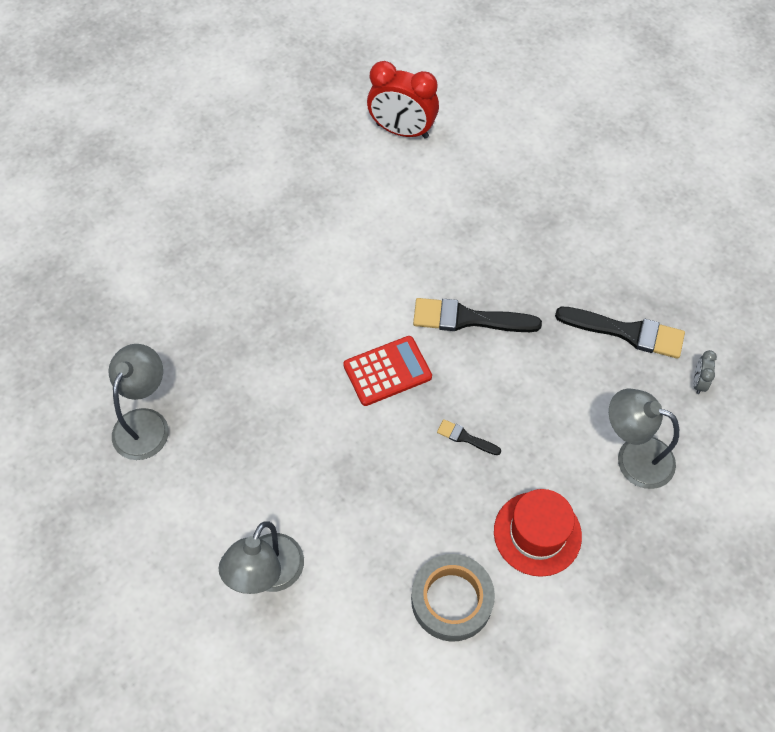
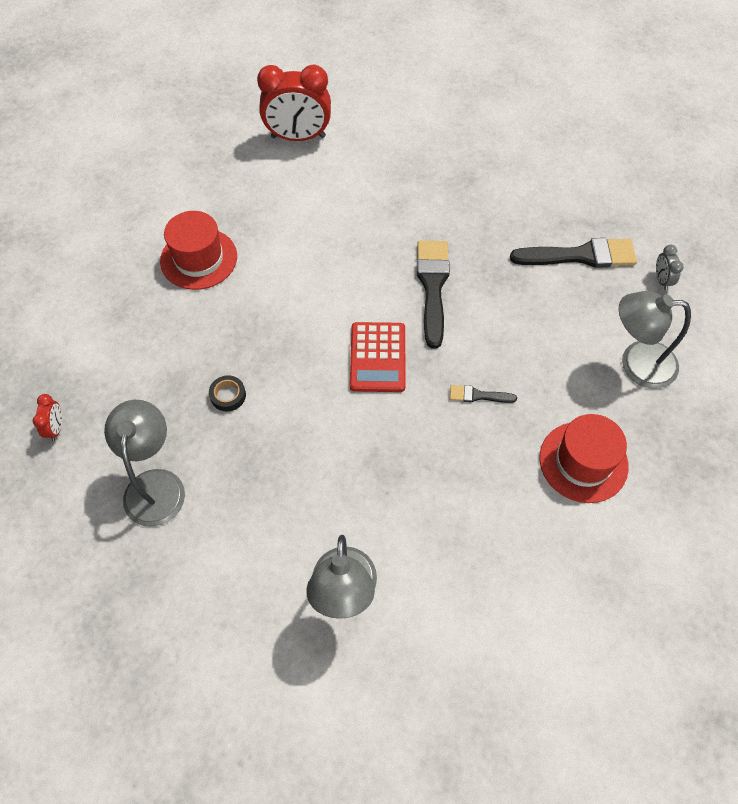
camera: 20 degrees left, 0 degrees up
red calculator [343,336,432,406] -> red calculator turned 135 degrees clockwise [350,322,406,392]
grey tape [411,554,495,642] -> none
black brush [413,298,542,332] -> black brush turned 105 degrees clockwise [417,241,450,349]
none -> red clock [33,394,62,441]
none -> red hat [160,211,237,290]
none -> black tape [209,375,246,411]

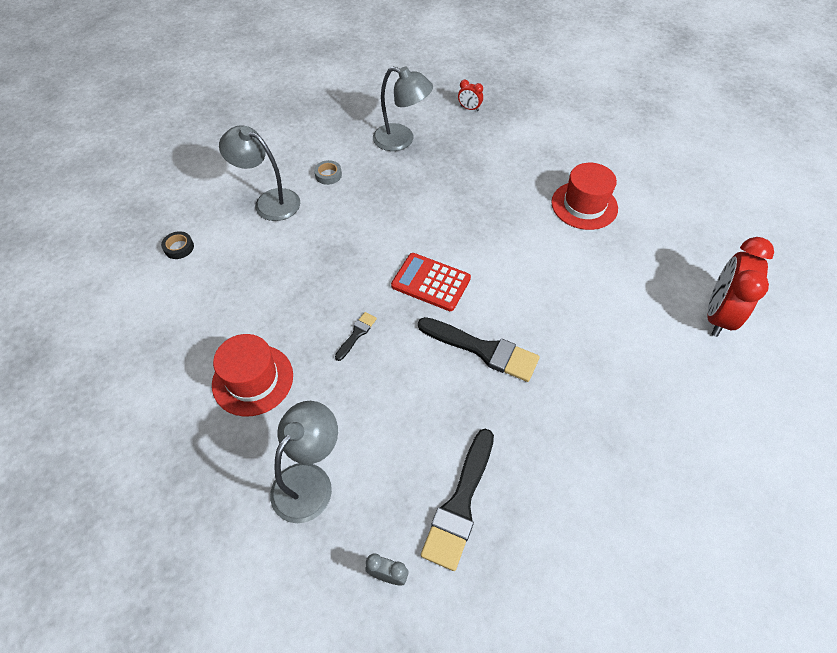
camera: 115 degrees right, 5 degrees down
black tape [209,375,246,411] -> black tape moved to [161,231,194,259]
none -> grey tape [314,160,342,185]

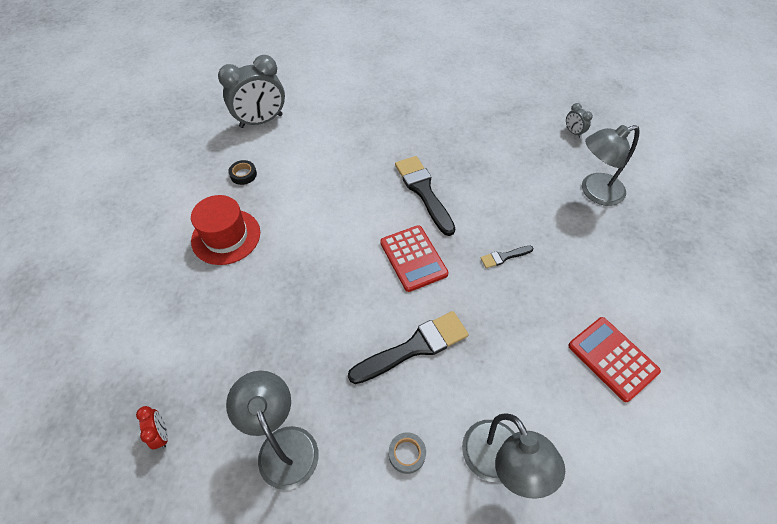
camera: 140 degrees left, 0 degrees up
black tape [161,231,194,259] -> black tape moved to [228,160,257,185]
red hat [212,334,293,416] -> none
black brush [421,428,494,571] -> black brush moved to [348,311,469,384]
red clock [708,237,774,337] -> grey clock [218,55,285,128]
none -> red calculator [568,317,661,402]

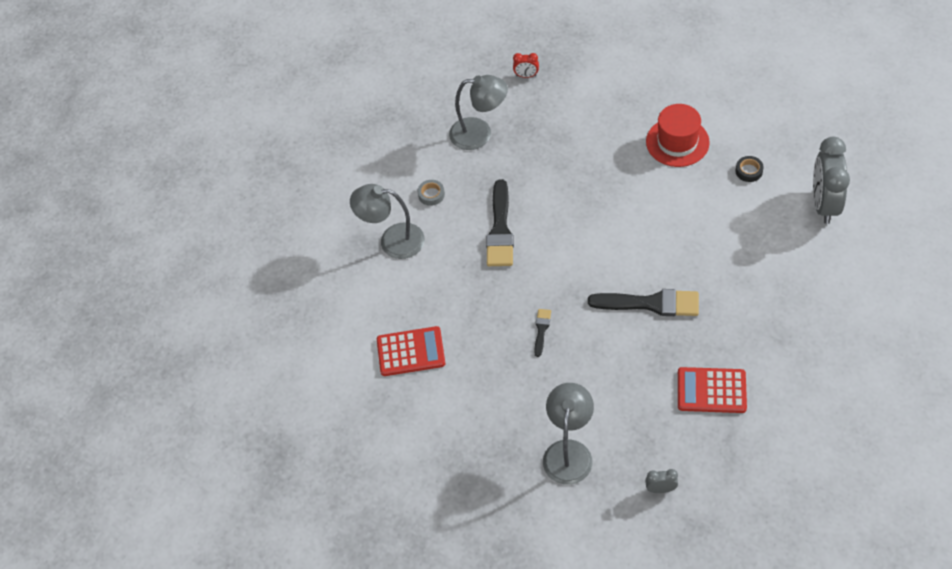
camera: 125 degrees right, 0 degrees up
red calculator [380,225,449,292] -> red calculator moved to [678,367,747,413]

